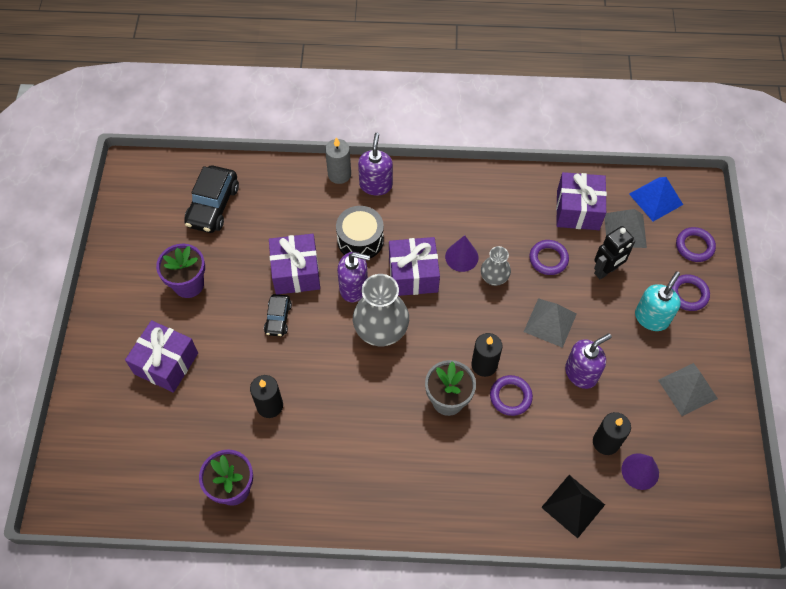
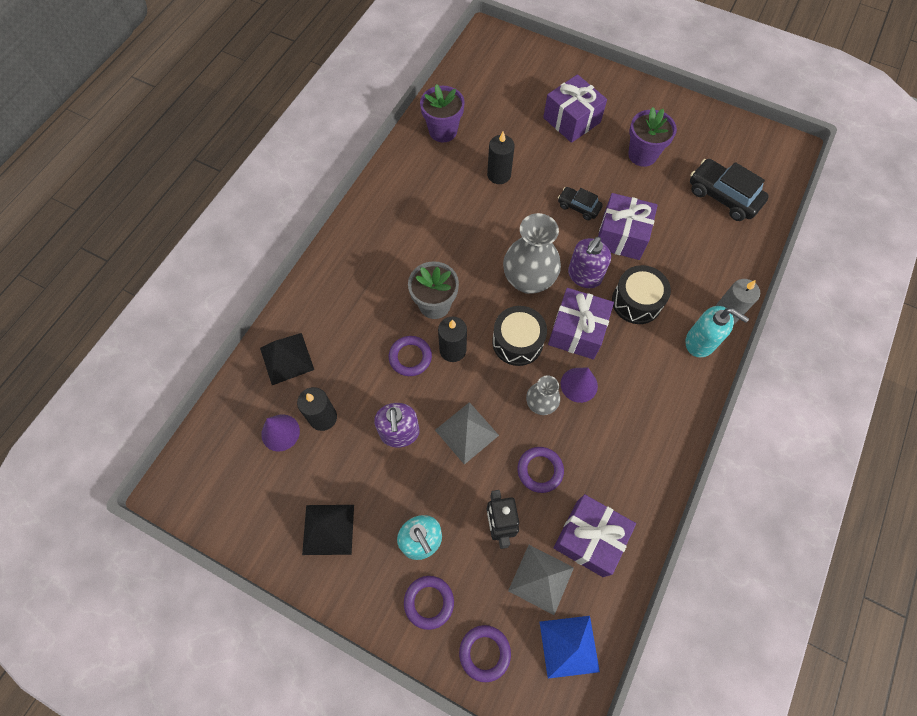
camera: 115 degrees right, 5 degrees up
purple soap dispenser [358,133,393,195] -> turquoise soap dispenser [685,306,749,357]
grey pyramid [658,363,718,416] -> black pyramid [302,505,354,555]
none -> black drum [492,306,547,366]

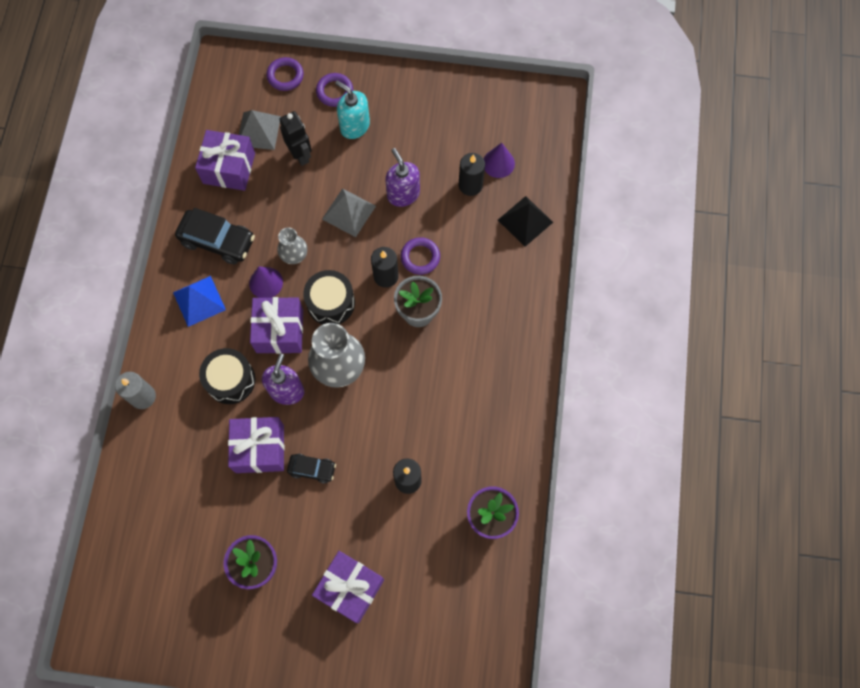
camera: 160 degrees right, 5 degrees up
black pyramid [302,505,354,555] -> none
purple ring [517,447,564,493] -> none
blue pyramid [540,616,600,679] -> blue pyramid moved to [173,276,226,327]
turquoise soap dispenser [685,306,749,357] -> none
black car [690,159,769,221] -> black car moved to [175,208,255,265]

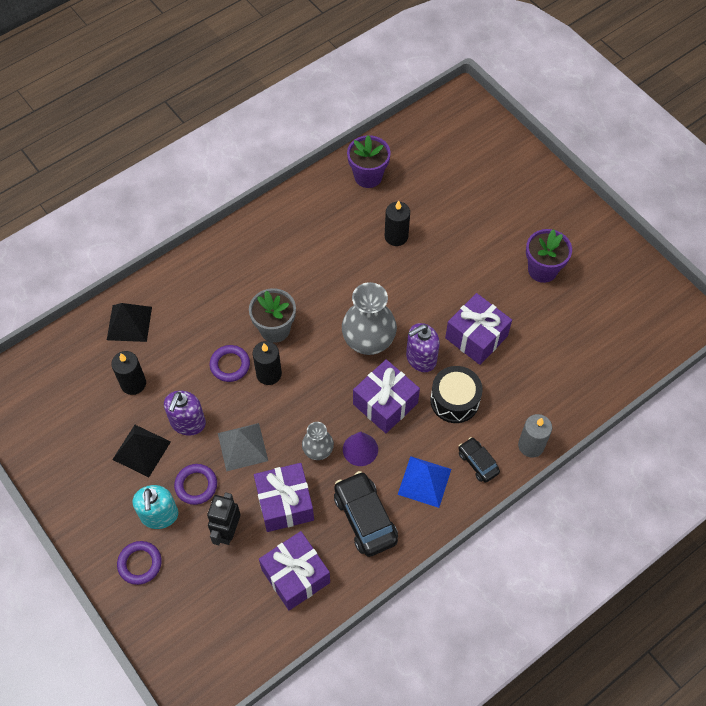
camera: 135 degrees left, 10 degrees down
grey pyramid [239,110,281,150] -> none
purple ring [266,57,304,91] -> purple ring moved to [174,464,217,505]
black car [287,454,336,484] -> black car moved to [458,437,500,483]
black drum [303,270,355,325] -> none
purple gift [312,551,384,623] -> purple gift moved to [254,463,314,532]
purple cone [483,143,515,178] -> none
none -> black pyramid [112,425,171,477]

